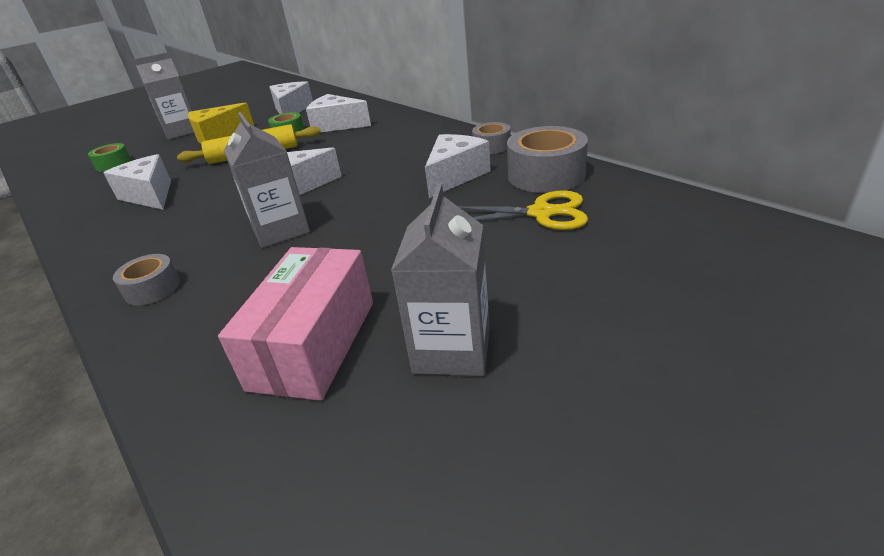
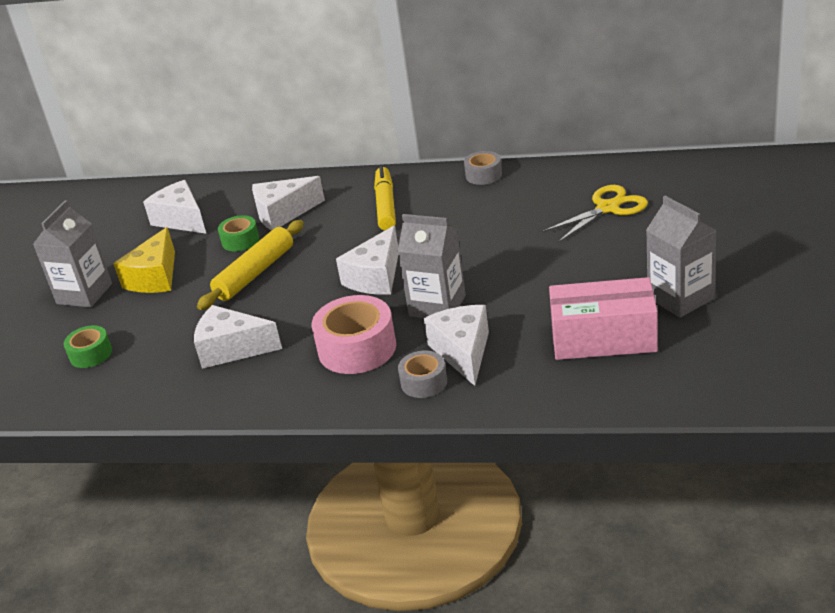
camera: 40 degrees left, 0 degrees up
pink box [218,247,373,401] -> pink box turned 60 degrees counterclockwise [549,277,658,360]
white cheese [425,134,491,198] -> white cheese moved to [424,305,489,386]
grey tape [507,126,588,193] -> none
none -> pink tape [312,295,396,374]
none -> yellow marker [374,166,396,231]

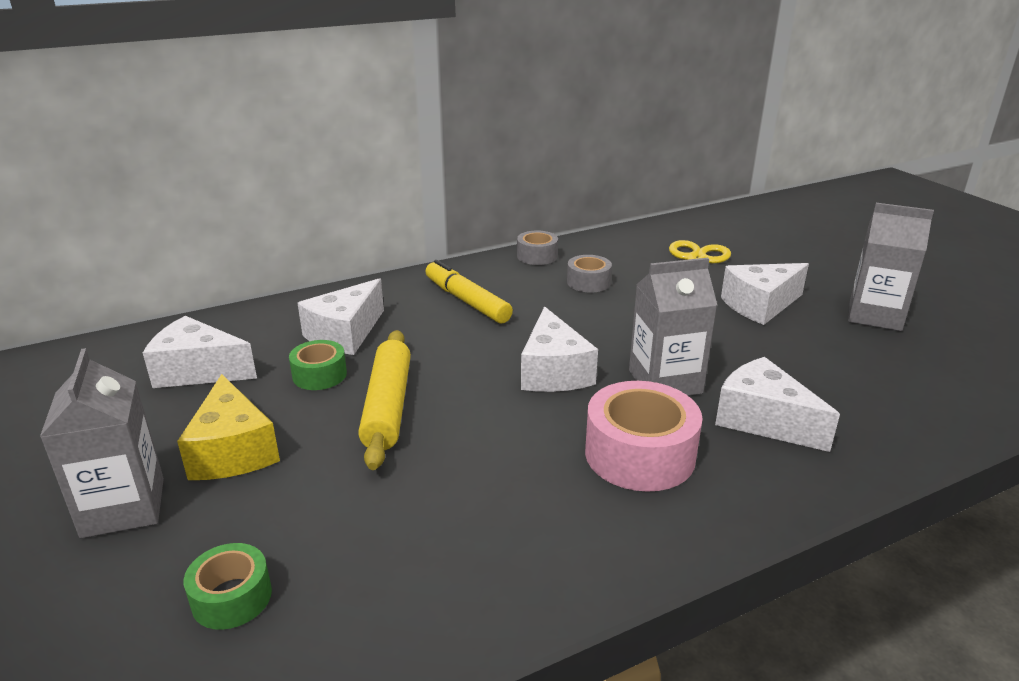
camera: 40 degrees left, 5 degrees down
white cheese [194,305,282,369] -> white cheese moved to [721,263,809,325]
grey tape [398,351,447,398] -> grey tape moved to [567,255,612,293]
pink box [549,277,658,360] -> none

